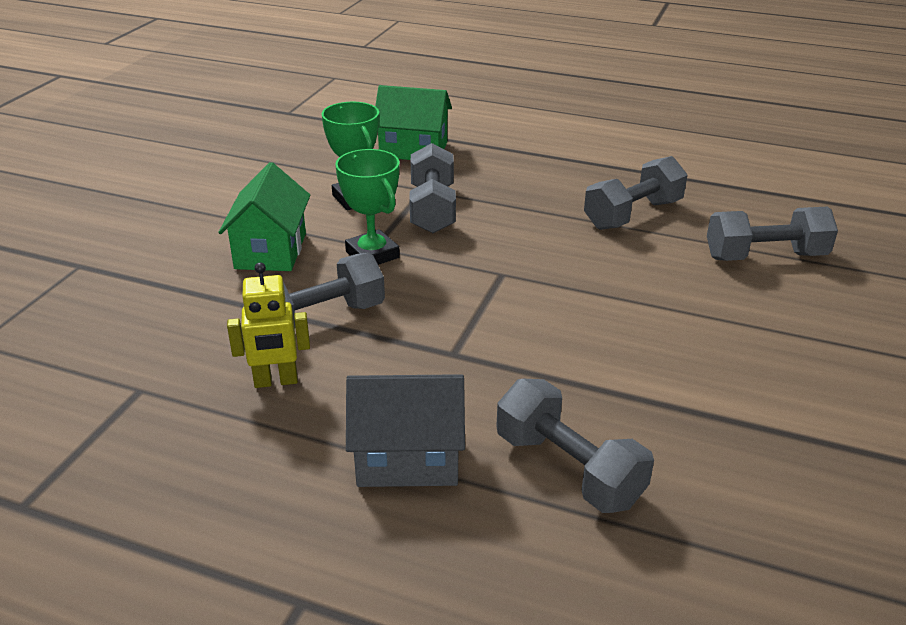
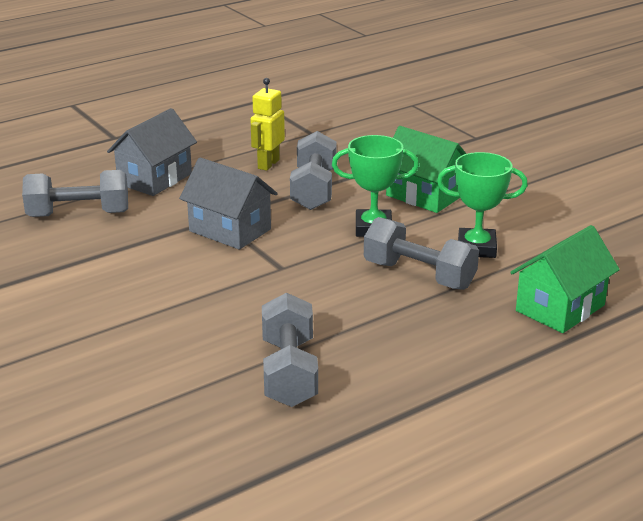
camera: 125 degrees right, 5 degrees down
grey dumbbell [707,206,838,261] -> none
none -> grey house [179,157,278,250]

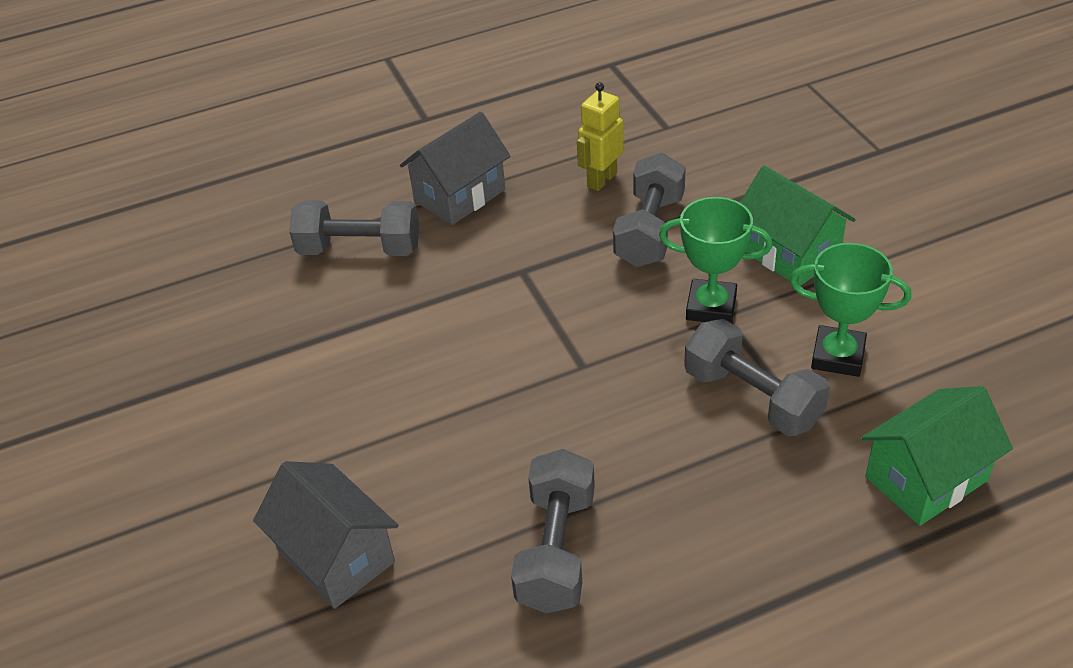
camera: 15 degrees right, 15 degrees up
grey house [179,157,278,250] -> grey house moved to [253,461,398,609]

